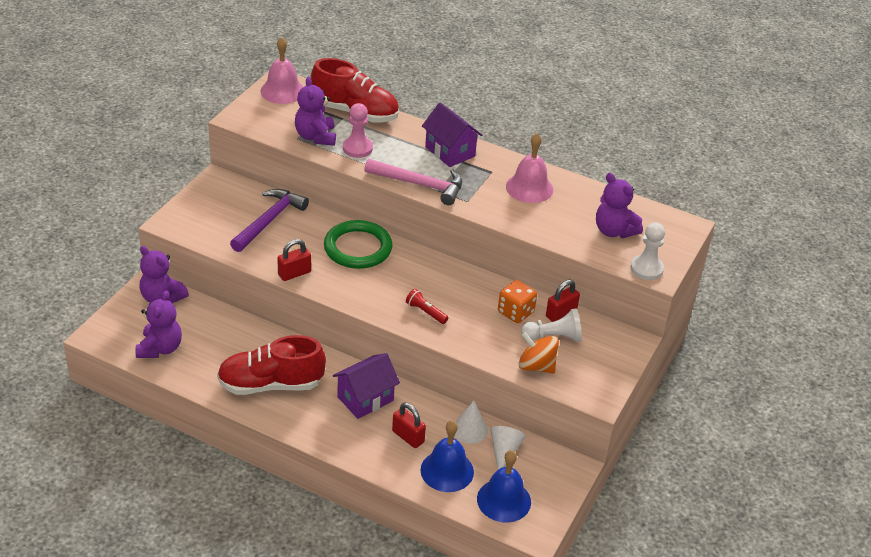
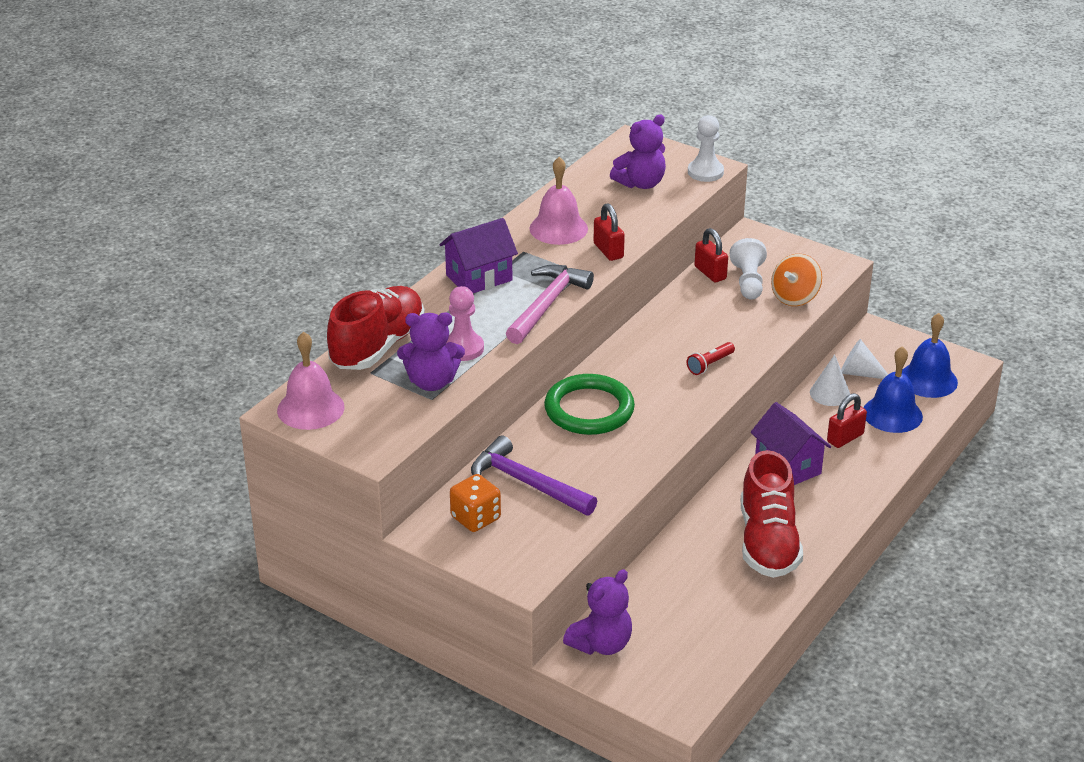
camera: 80 degrees left, 5 degrees down
purple teddy bear [136,291,182,358] -> none
red padlock [277,239,311,281] -> red padlock moved to [593,203,625,261]
orange dice [498,280,537,323] -> orange dice moved to [450,474,501,532]

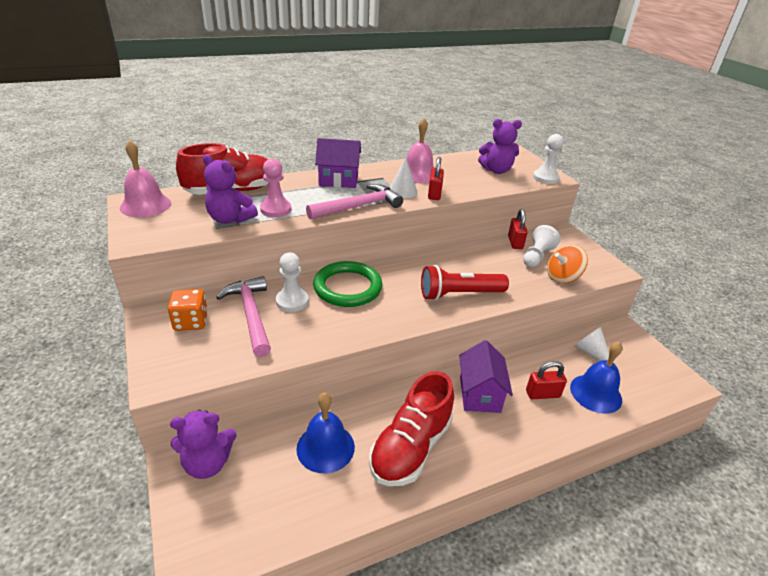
camera: 30 degrees right, 0 degrees up
purple hammer [471,435,597,516] -> pink hammer [216,276,271,357]
red flashlight [687,342,735,375] -> red flashlight [421,265,509,300], size x1.94
white cone [810,354,850,406] -> white cone moved to [389,158,418,198]
blue bell [902,313,958,398] -> blue bell moved to [296,393,355,473]
none -> white pawn [276,252,309,312]

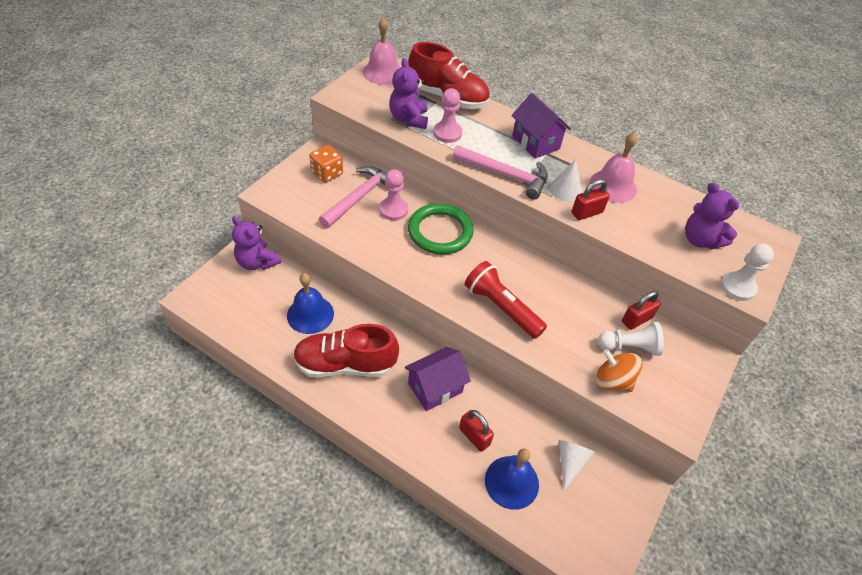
camera: 55 degrees right, 15 degrees up
white pawn [276,252,309,312] -> pink pawn [379,169,408,220]

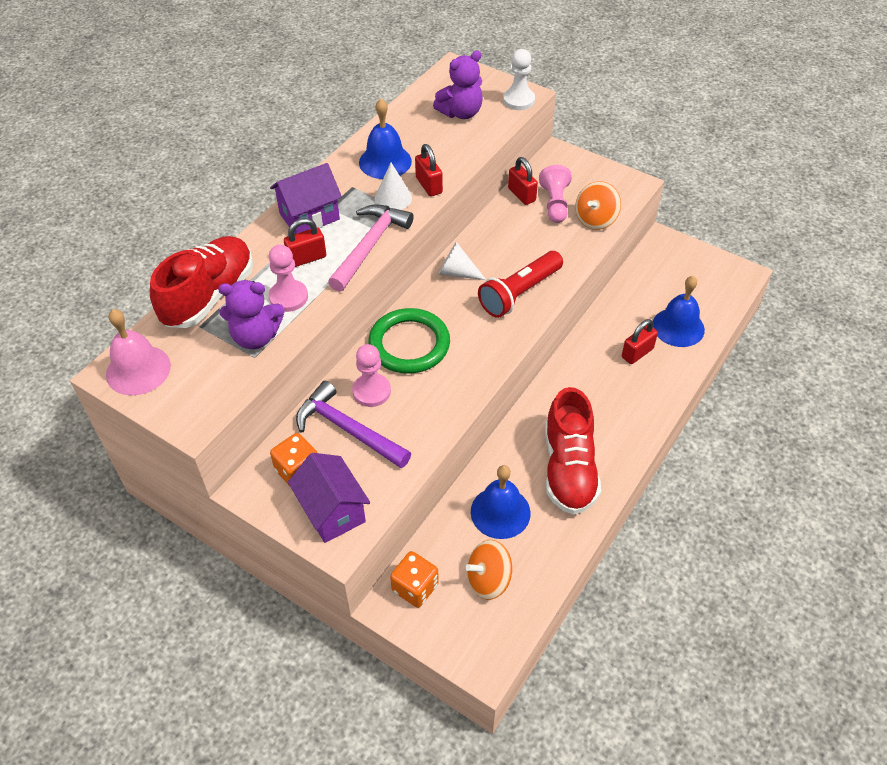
camera: 85 degrees left, 0 degrees up
purple teddy bear [232,216,281,270] -> orange dice [390,551,439,608]
pink hammer [319,166,387,228] -> purple hammer [296,381,411,468]
purple house [405,347,471,411] -> purple house moved to [288,453,370,543]
white cone [559,440,595,491] -> white cone moved to [438,242,486,280]
pink bell [590,133,637,203] -> blue bell [359,99,412,179]
white pawn [598,322,664,356] -> pink pawn [539,165,572,223]
none -> red padlock [284,218,326,267]
none -> orange spinning top [466,540,512,600]

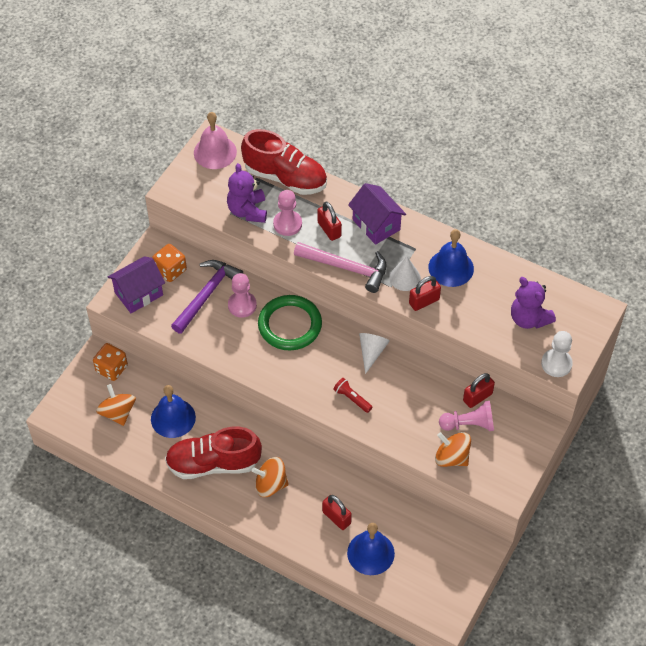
camera: 85 degrees right, 5 degrees up
red flashlight [478,251,563,318] -> red flashlight [333,378,372,413], size x0.51
none -> orange spinning top [251,457,289,497]

